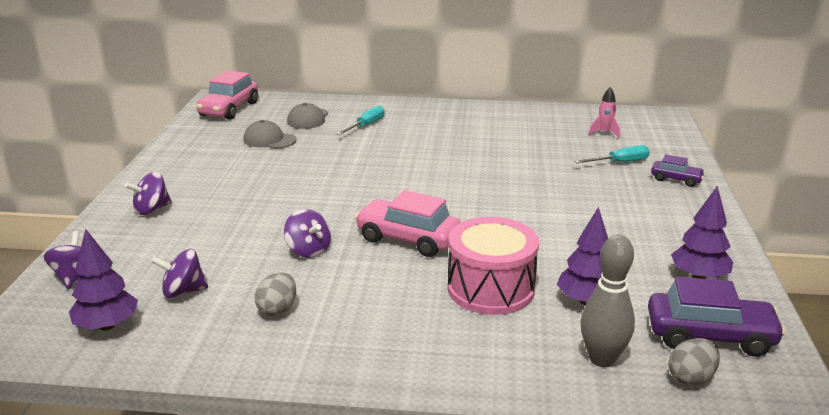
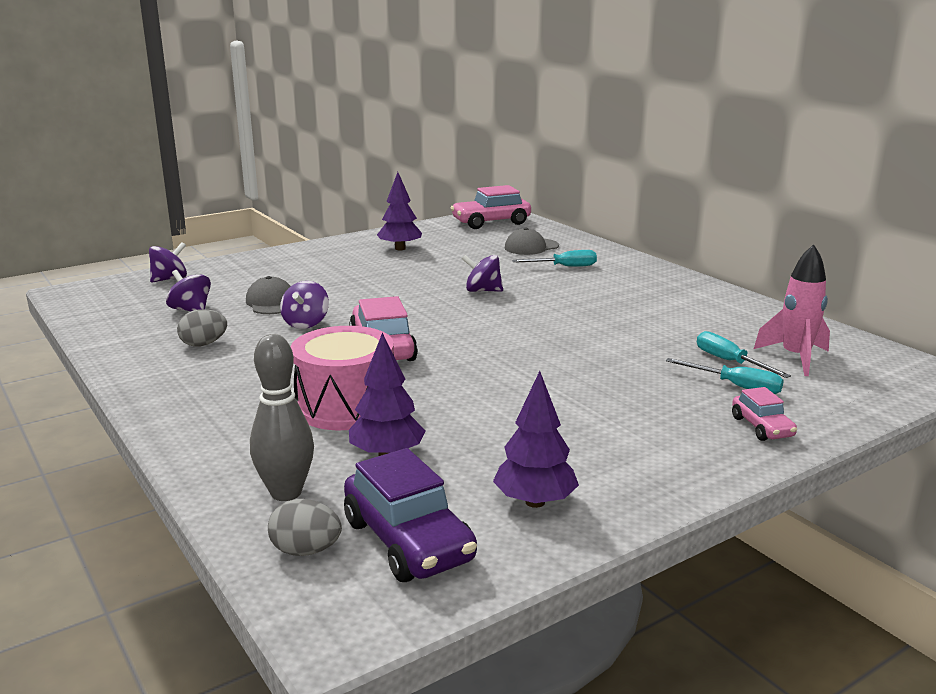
camera: 50 degrees right, 5 degrees down
purple tree [69,229,138,330] -> purple tree moved to [377,172,422,250]
purple spinning top [125,172,172,215] -> purple spinning top moved to [462,255,503,292]
grey cap [243,120,297,149] -> grey cap moved to [246,276,291,314]
pink rocket [588,87,620,139] -> pink rocket [754,244,830,376], size x1.65
purple car [651,154,705,187] -> pink car [732,387,797,441]
none -> turquoise screwdriver [697,331,791,378]

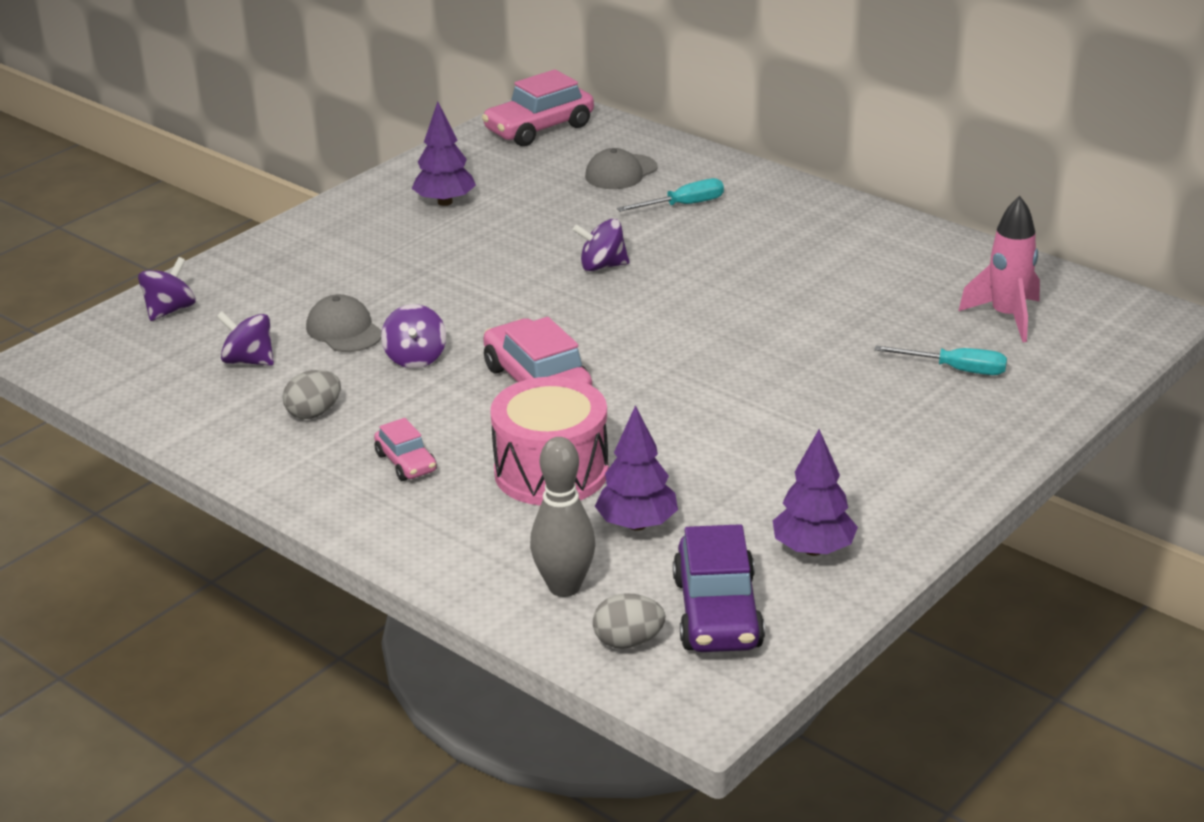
camera: 15 degrees left, 10 degrees up
purple car [344,448,477,582] -> purple car turned 45 degrees clockwise [673,524,765,652]
turquoise screwdriver [697,331,791,378] -> none
pink car [732,387,797,441] -> pink car moved to [374,418,437,481]

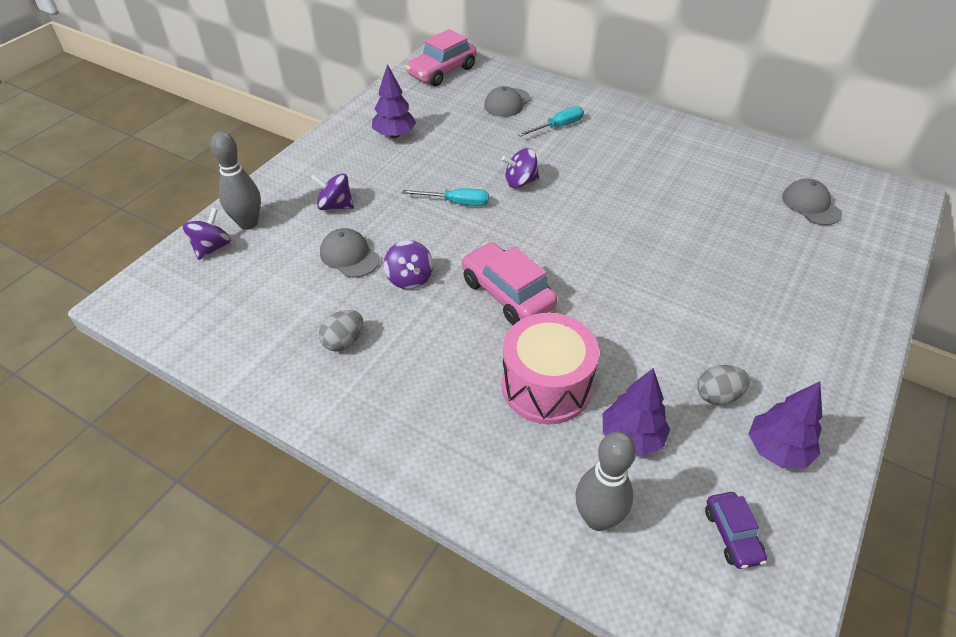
camera: 10 degrees left, 15 degrees up
purple spinning top [217,311,274,366] -> purple spinning top moved to [311,173,354,210]
pink car [374,418,437,481] -> none
grey egg [593,593,665,649] -> grey egg moved to [697,365,750,405]
purple car [673,524,765,652] -> purple car [705,492,767,569], size x0.55
turquoise screwdriver [874,346,1007,375] -> turquoise screwdriver moved to [402,188,489,206]
pink rocket [959,196,1040,342] -> grey cap [782,179,842,225]
none -> grey bowling pin [211,132,261,230]

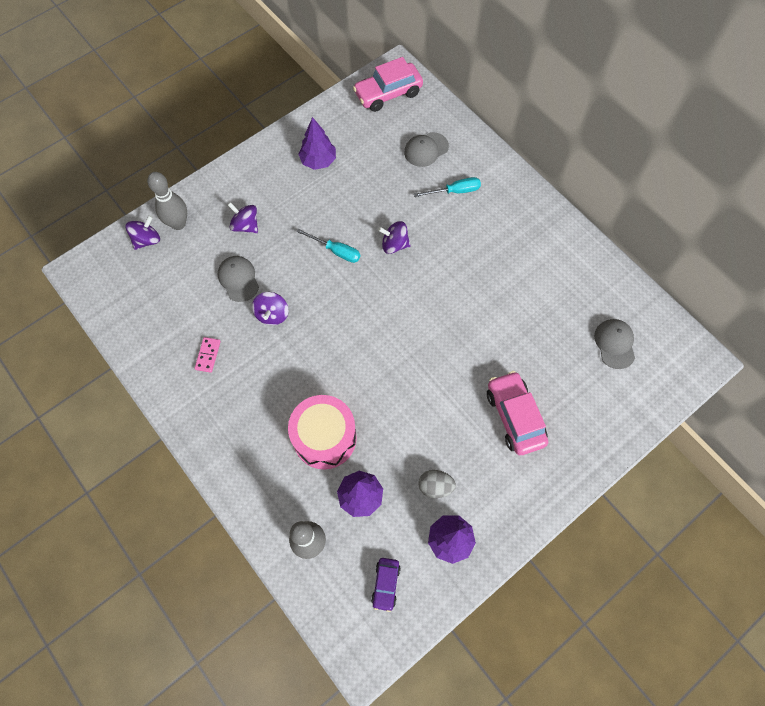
camera: 20 degrees right, 20 degrees up
grey egg [319,310,363,352] -> pink domino [195,337,221,373]
pink car [462,242,557,325] -> pink car moved to [487,371,548,455]

